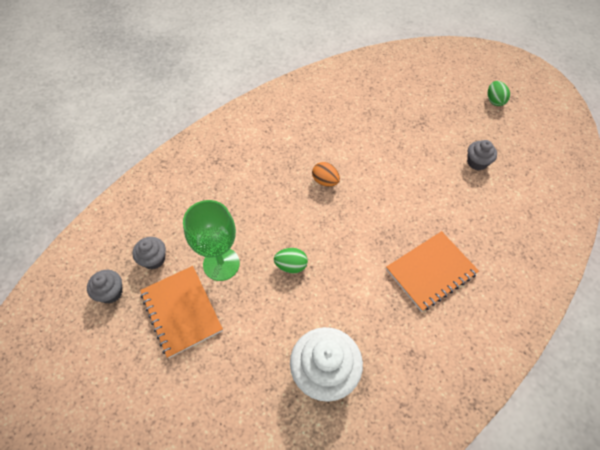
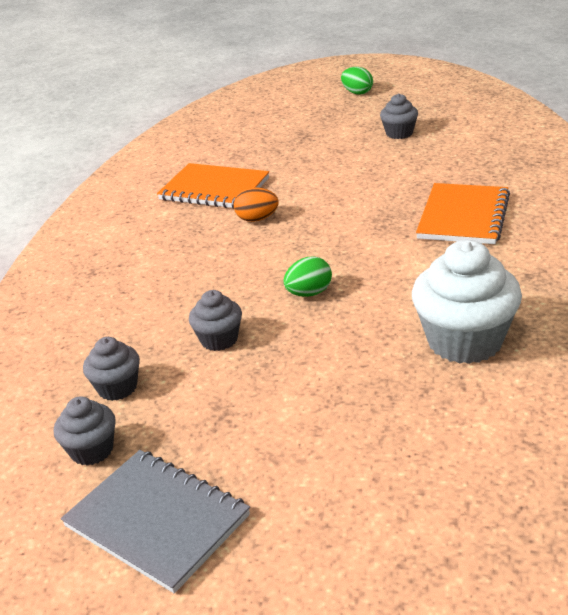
camera: 35 degrees left, 25 degrees down
orange notebook [140,266,223,358] -> orange notebook moved to [157,163,269,209]
green goblet [183,200,240,281] -> grey cupcake [189,290,242,351]
none -> grey notebook [61,450,250,593]

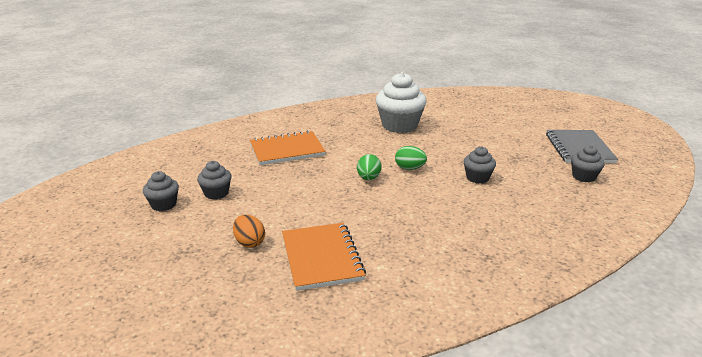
camera: 130 degrees left, 5 degrees down
grey cupcake [83,337,140,401] -> grey cupcake moved to [197,161,232,200]
orange egg [234,187,279,222] -> orange egg moved to [233,215,265,248]
green egg [341,67,373,95] -> green egg moved to [357,154,382,180]

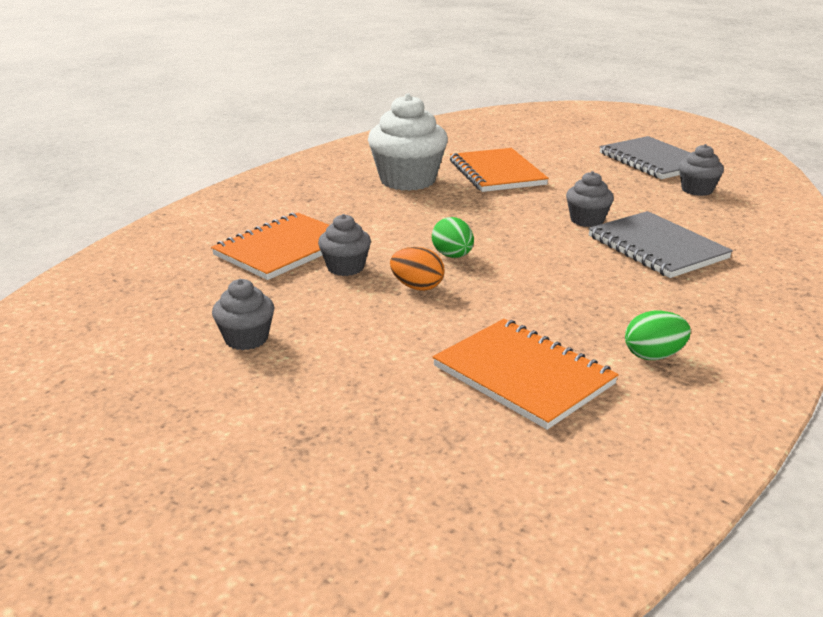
camera: 30 degrees left, 0 degrees up
grey cupcake [143,171,179,211] -> grey cupcake moved to [318,214,371,276]
orange egg [233,215,265,248] -> orange egg moved to [390,247,445,291]
green egg [395,146,427,170] -> green egg moved to [625,311,691,360]
none -> orange notebook [450,148,549,192]
none -> grey notebook [588,211,733,278]

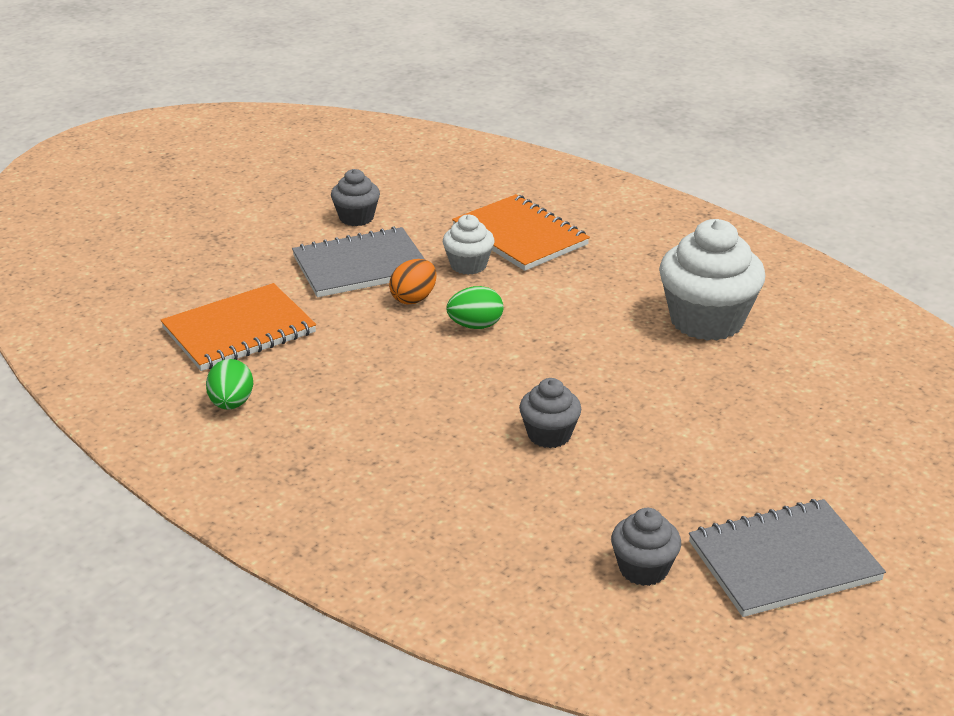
camera: 100 degrees right, 5 degrees up
grey cupcake [318,214,371,276] -> white cupcake [443,215,494,275]
orange notebook [450,148,549,192] -> none
grey notebook [588,211,733,278] -> grey notebook moved to [292,226,425,297]

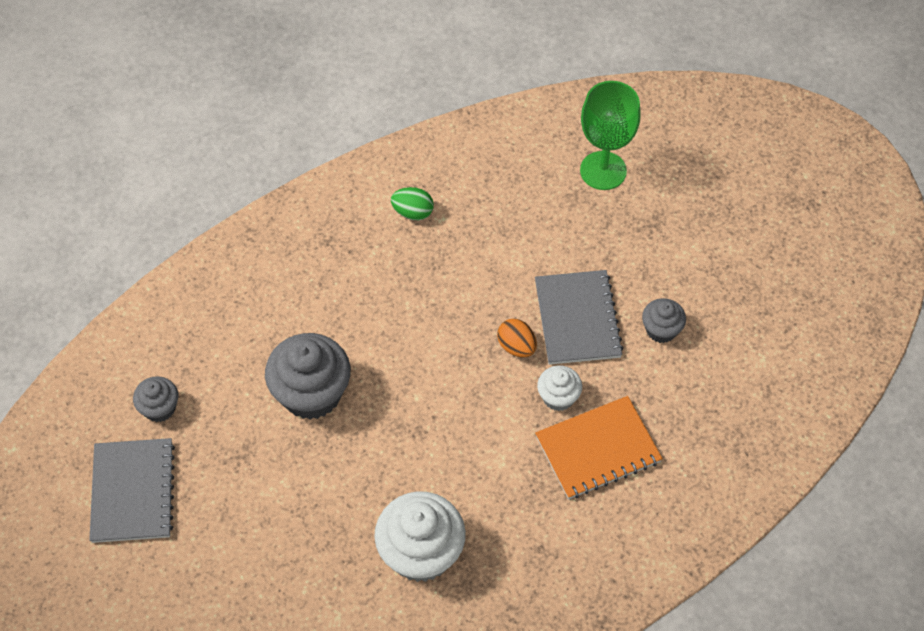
camera: 105 degrees right, 25 degrees up
orange notebook [161,283,316,371] -> none
green egg [447,286,503,329] -> none
grey cupcake [519,378,581,448] -> grey cupcake [265,333,351,420], size x1.88
none -> green goblet [580,81,641,190]

